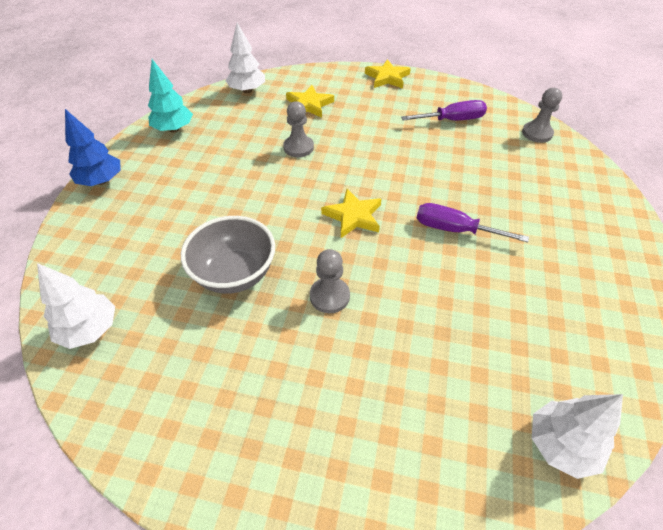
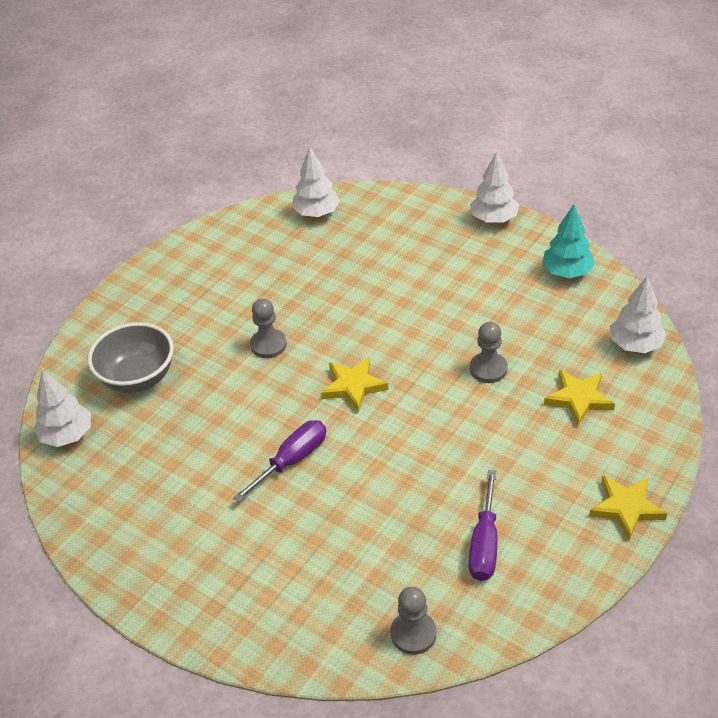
camera: 115 degrees right, 5 degrees down
blue tree [65,109,121,186] -> white tree [470,151,519,223]
grey bowl [181,216,275,294] -> grey bowl moved to [88,322,174,393]

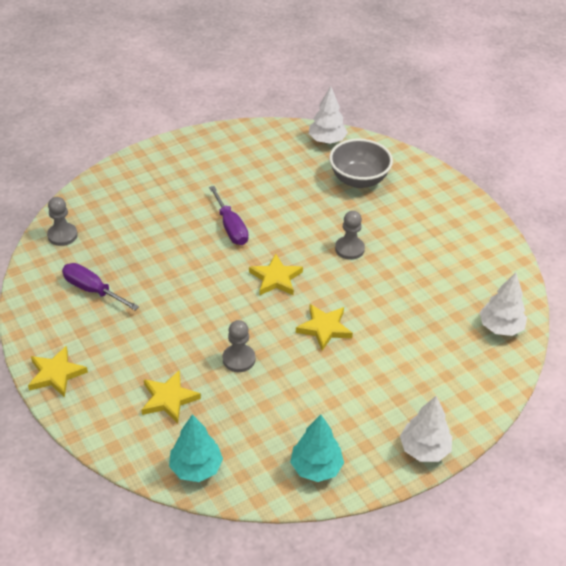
camera: 110 degrees right, 0 degrees up
white tree [610,276,666,353] -> turquoise tree [169,414,223,482]
none -> yellow star [296,304,353,351]

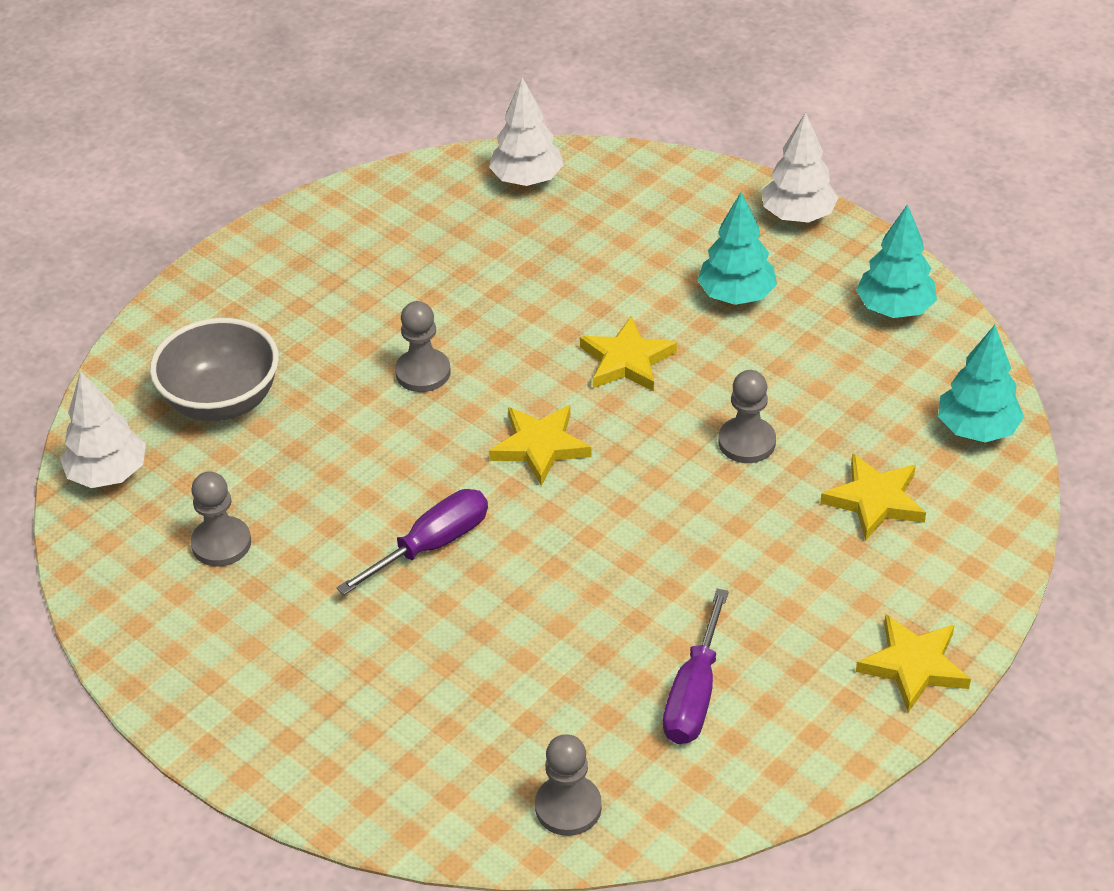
camera: 105 degrees left, 0 degrees up
none -> grey pawn [191,471,251,566]
none -> turquoise tree [697,192,777,305]

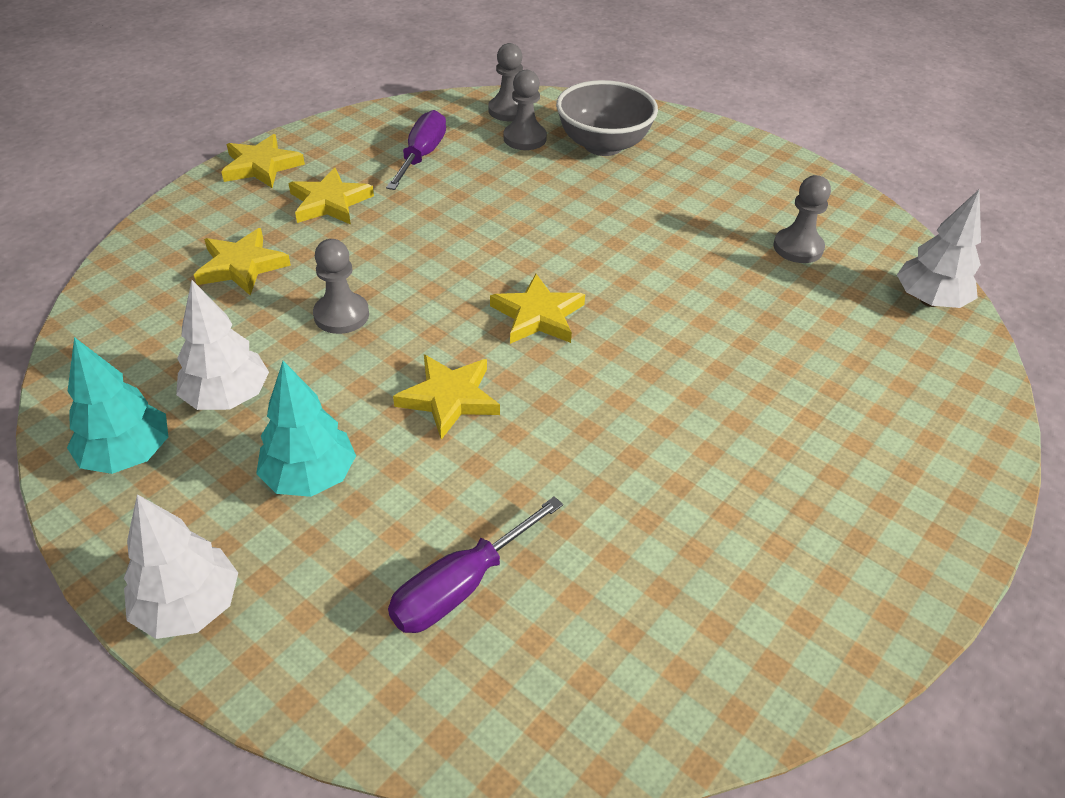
camera: 175 degrees right, 0 degrees up
grey bowl [150,318,279,421] -> grey bowl moved to [556,80,658,156]
purple screwdriver [336,489,488,595] -> purple screwdriver moved to [388,496,563,633]
grey pawn [395,301,451,392] -> grey pawn moved to [504,70,547,150]
white tree [489,77,564,186] -> white tree moved to [176,280,269,410]
turquoise tree [938,325,1024,442] -> none
none -> yellow star [289,168,374,225]

